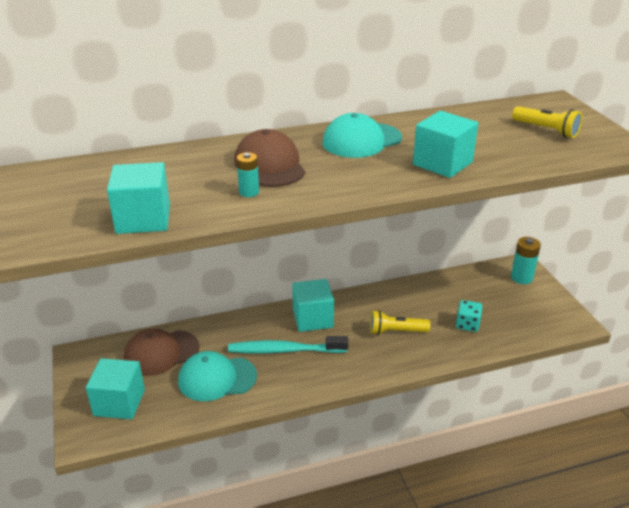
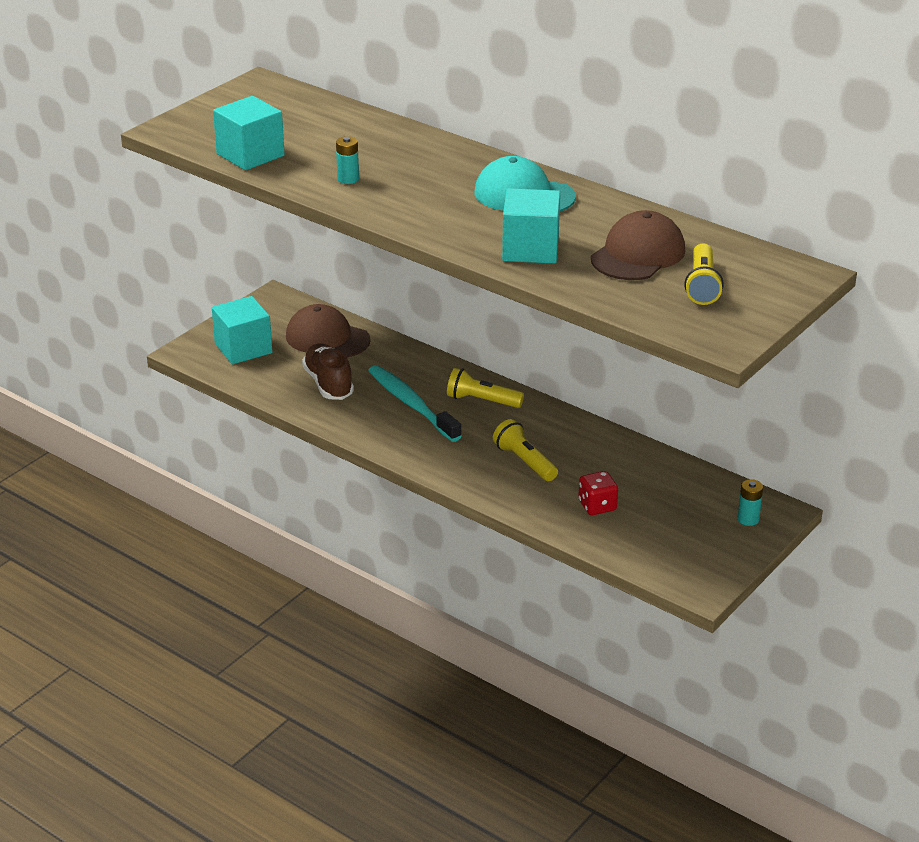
camera: 55 degrees right, 0 degrees up
turquoise cap [178,351,257,401] -> brown shoe [302,343,354,400]
brown cap [234,129,305,187] -> brown cap moved to [591,210,685,280]
turquoise cube [292,279,334,332] -> yellow flashlight [447,368,524,408]
turquoise dice [456,300,482,332] -> red dice [578,471,618,515]
turquoise battery [511,237,541,284] -> turquoise battery [738,479,763,526], size x0.64

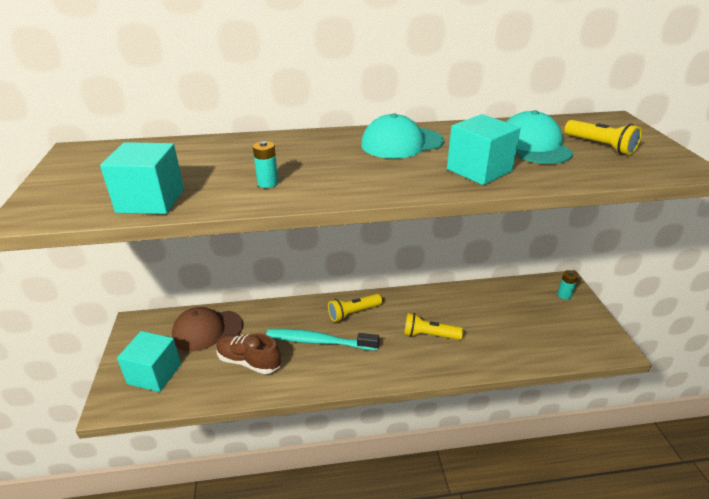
camera: 45 degrees left, 0 degrees up
red dice [578,471,618,515] -> none
brown cap [591,210,685,280] -> turquoise cap [506,110,574,164]

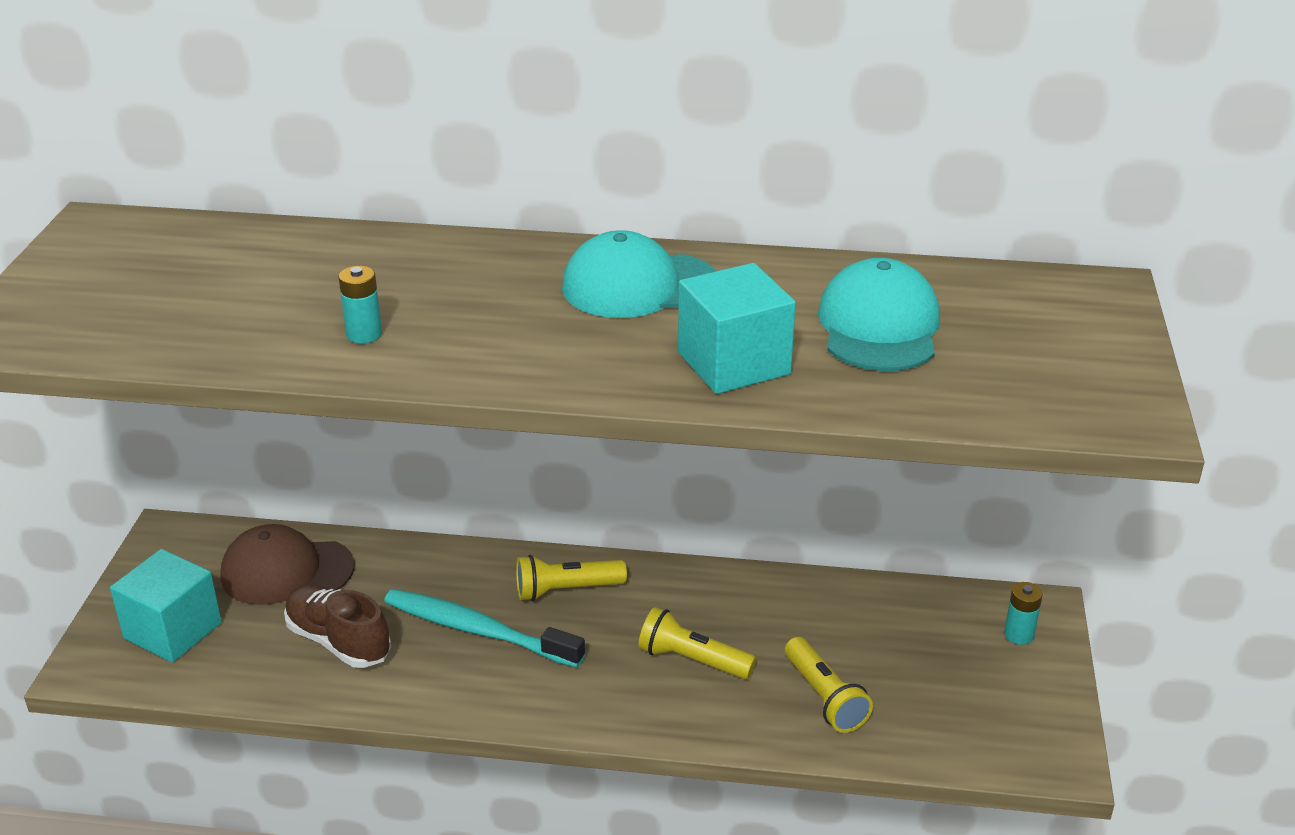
camera: 15 degrees right, 0 degrees up
turquoise cube [100,142,184,214] -> none
yellow flashlight [564,120,642,155] -> yellow flashlight moved to [785,637,873,733]

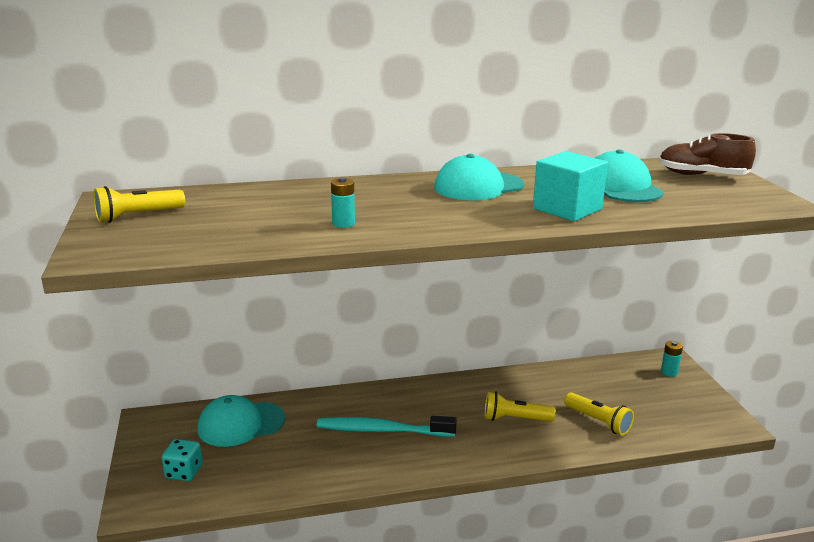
camera: 20 degrees left, 10 degrees down
turquoise cube [110,549,222,663] -> turquoise dice [162,439,202,481]
brown cap [220,524,354,605] -> turquoise cap [198,395,285,447]
brown shoe [284,585,391,668] -> brown shoe moved to [659,133,756,175]
yellow flashlight [516,555,627,601] -> yellow flashlight moved to [93,186,185,223]

